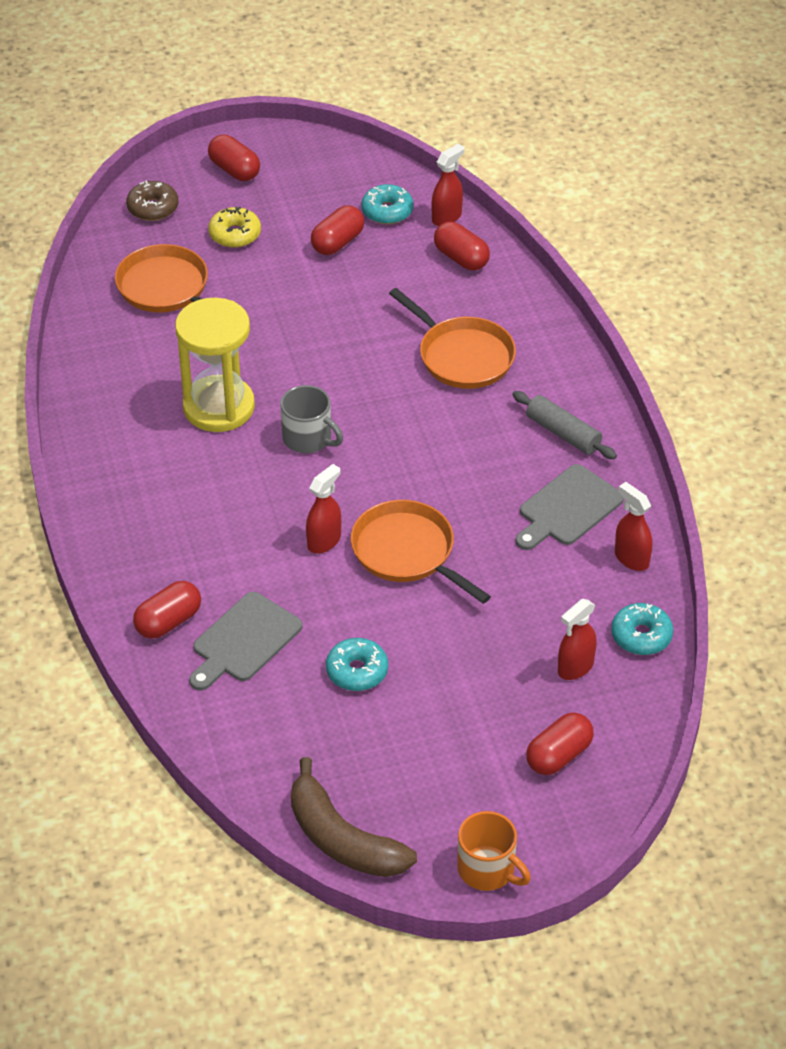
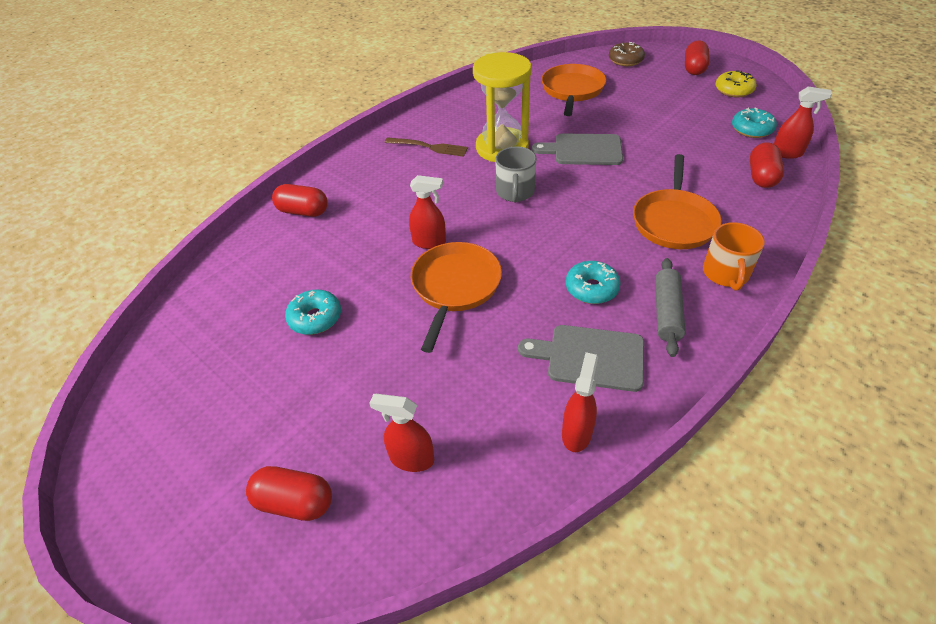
camera: 60 degrees right, 0 degrees up
grey cutting board [189,592,303,691] -> grey cutting board moved to [532,134,623,165]
yellow donut [208,207,261,248] -> yellow donut moved to [715,70,756,97]
brown banana [291,757,417,877] -> none
red capsule [311,205,364,255] -> none
orange mug [457,811,531,891] -> orange mug moved to [703,222,765,291]
turquoise donut [611,603,674,655] -> turquoise donut moved to [566,261,621,304]
none -> brown fork [384,137,468,157]

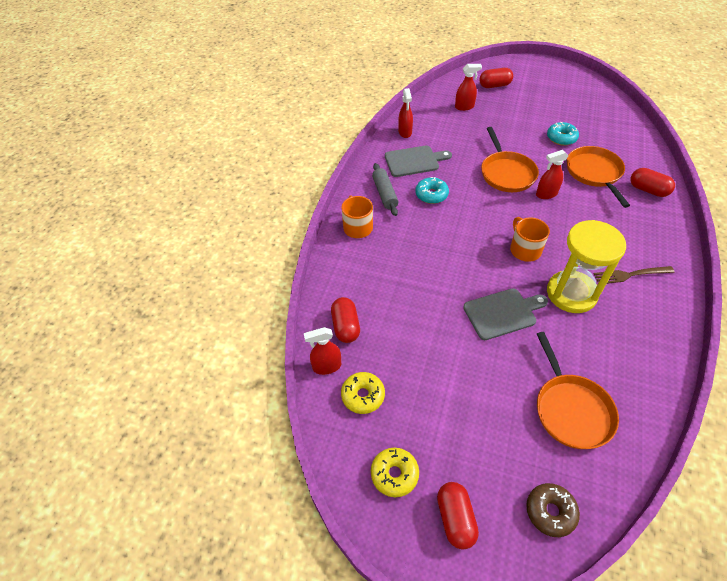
camera: 155 degrees right, 5 degrees up
red capsule [272,184,328,217] -> red capsule turned 45 degrees clockwise [631,168,675,197]
grey mug [495,147,537,203] -> orange mug [510,217,550,262]
orange pan [633,154,722,249] -> orange pan moved to [567,146,630,208]
turquoise donut [732,107,777,138] -> yellow donut [341,372,385,414]

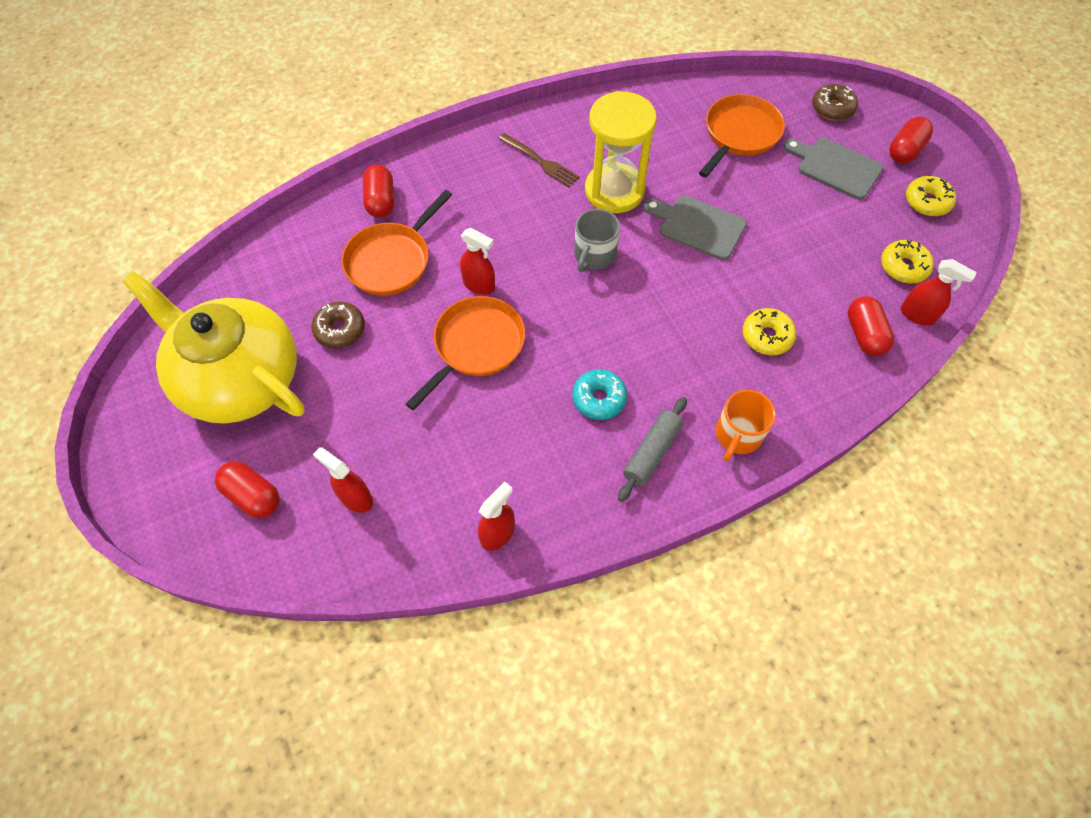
camera: 135 degrees left, 10 degrees up
red capsule [331,297,360,343] -> red capsule turned 45 degrees counterclockwise [848,296,895,356]
grey cutting board [385,145,452,177] -> grey cutting board moved to [783,138,883,200]
orange mug [510,217,550,262] -> grey mug [574,209,620,272]
turquoise donut [547,122,579,146] -> brown donut [311,302,365,348]
none -> yellow teapot [123,272,305,424]
none -> yellow donut [742,308,796,355]

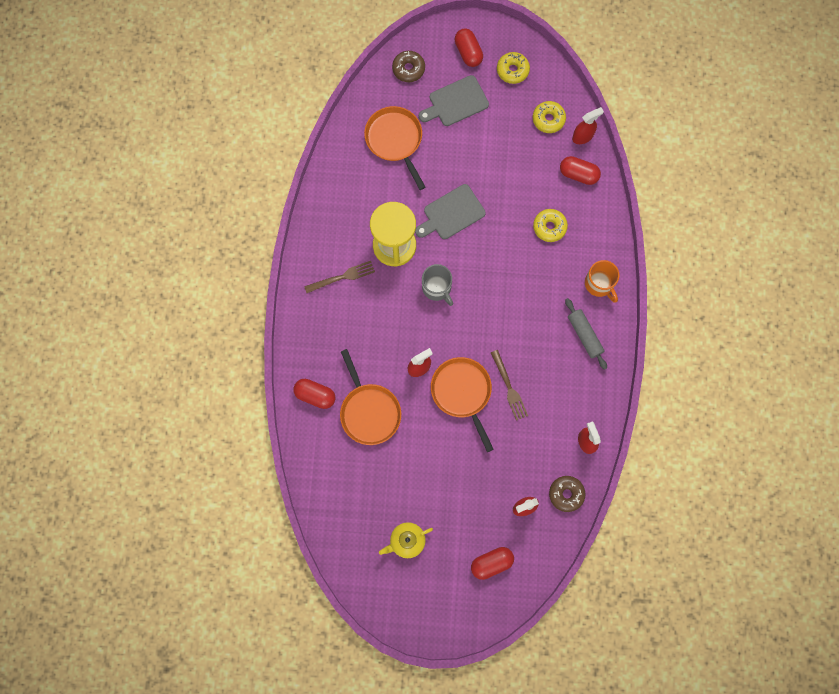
camera: 60 degrees left, 15 degrees up
yellow teapot [123,272,305,424] -> yellow teapot [379,522,433,558], size x0.41
brown donut [311,302,365,348] -> brown donut moved to [549,476,585,512]
turquoise donut [572,369,627,420] -> none
none -> brown fork [491,350,528,421]

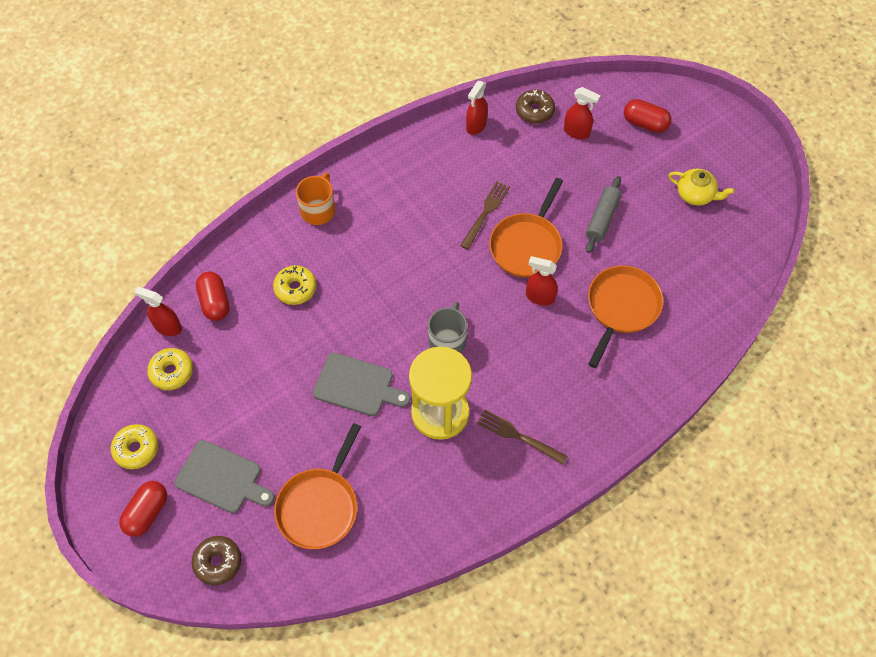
camera: 130 degrees left, 15 degrees down
red capsule [293,379,335,409] -> none
grey rolling pin [565,298,607,370] -> grey rolling pin moved to [586,176,621,253]

